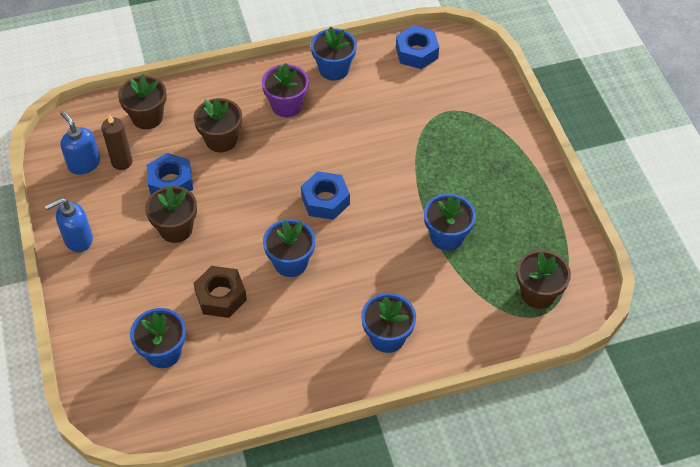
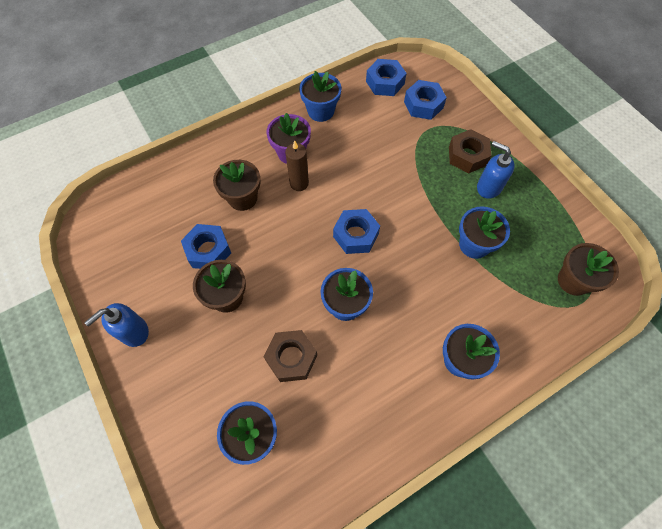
camera: 15 degrees left, 10 degrees up
blue soap dispenser [60,110,100,175] -> blue soap dispenser moved to [477,141,515,199]
brown candle [101,114,132,170] -> brown candle moved to [285,140,309,191]
brown flower pot [118,74,166,129] -> none
none -> blue nut [404,80,447,120]
none -> brown nut [449,129,492,173]

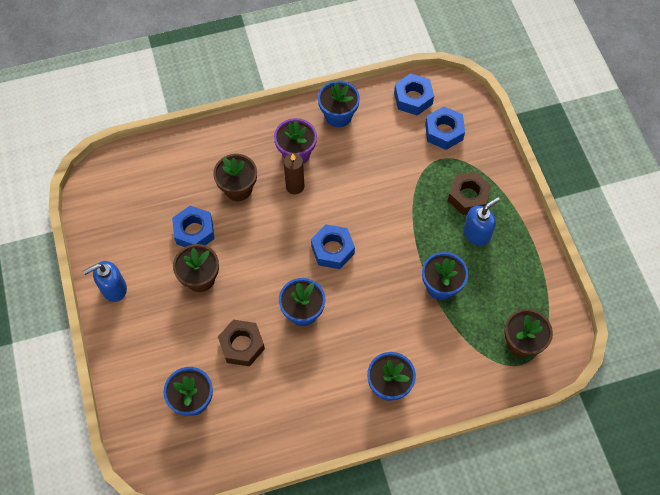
camera: 15 degrees right, 0 degrees up
blue soap dispenser [477,141,515,199] -> blue soap dispenser turned 90 degrees clockwise [463,197,500,246]

